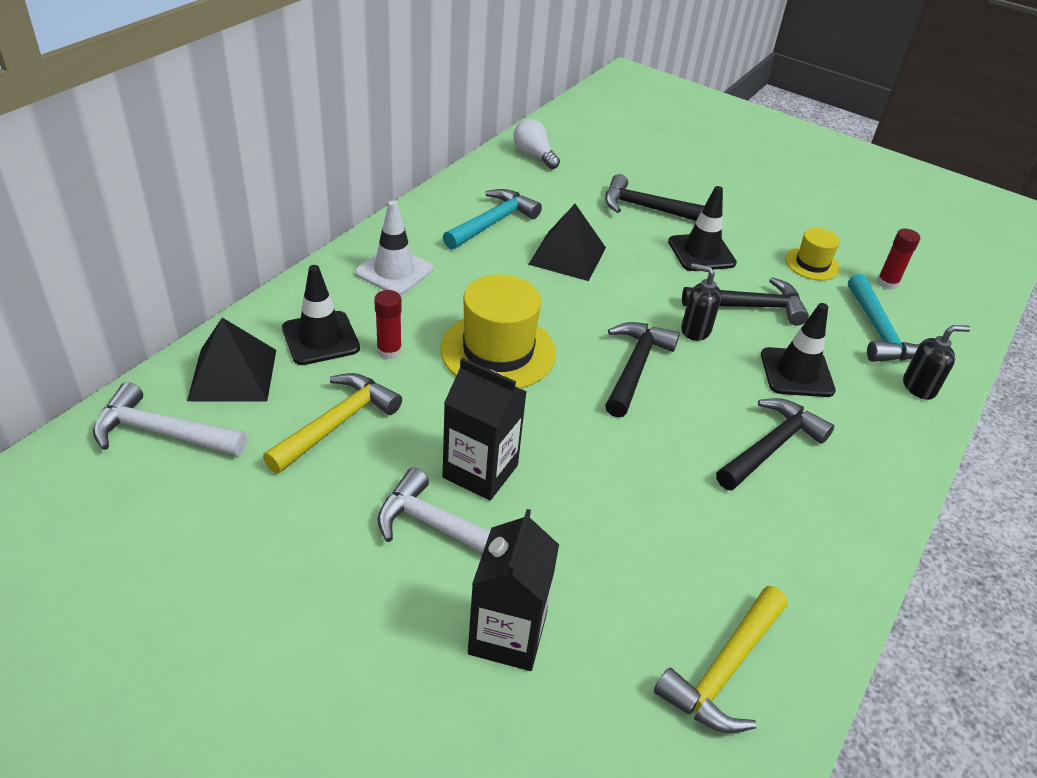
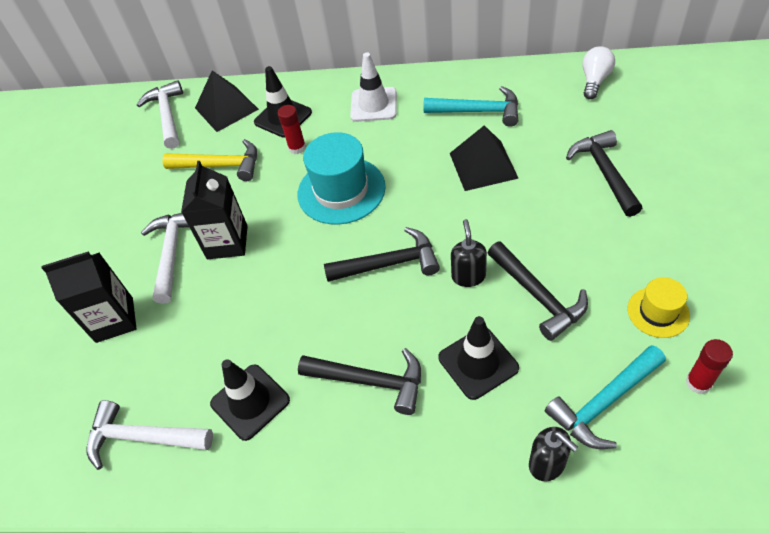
camera: 70 degrees right, 10 degrees up
yellow hat [440,274,556,389] -> turquoise hat [298,132,386,225]
yellow hammer [654,586,788,733] -> white hammer [87,400,213,470]
black traffic cone [668,186,737,271] -> black traffic cone moved to [210,359,290,441]

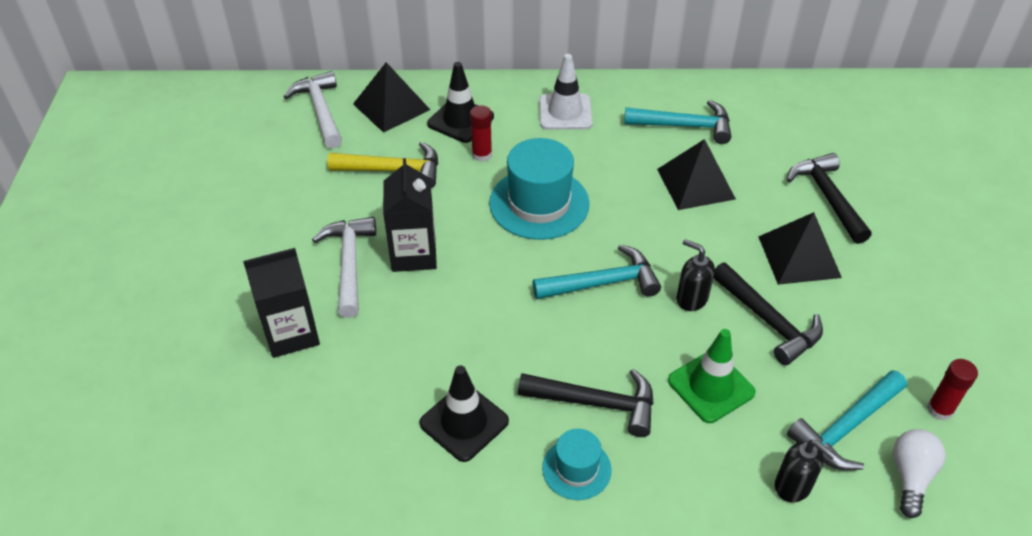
camera: 10 degrees left, 5 degrees down
white hammer [87,400,213,470] -> none
black hammer [324,227,440,282] -> turquoise hammer [533,245,661,299]
black traffic cone [439,316,519,400] -> green traffic cone [668,329,756,423]
black soap dispenser [451,219,487,287] -> black soap dispenser turned 45 degrees counterclockwise [676,239,715,311]
white light bulb [582,46,615,99] -> white light bulb moved to [893,429,946,518]
yellow hat [627,277,690,338] -> none
none -> turquoise hat [542,429,612,500]
none -> black pyramid [758,212,842,285]

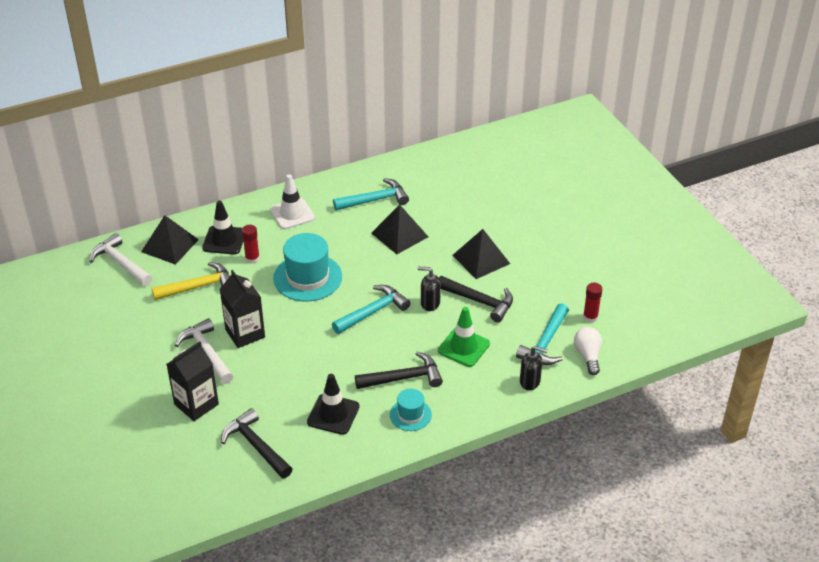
camera: 25 degrees left, 5 degrees down
black hammer [787,153,871,244] -> black hammer moved to [221,408,293,479]

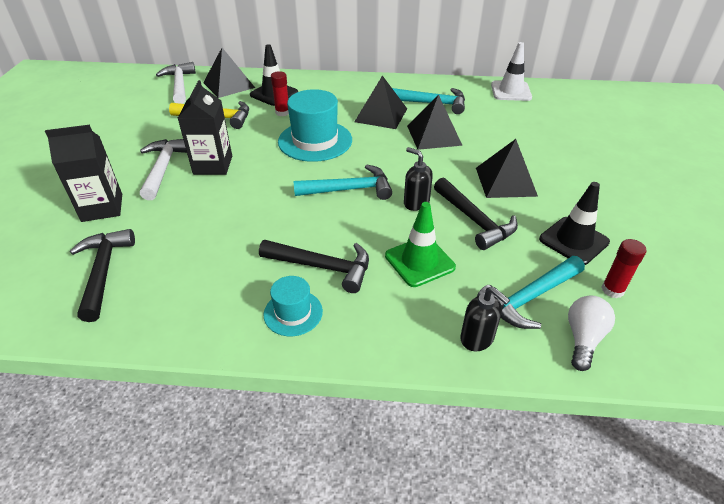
camera: 30 degrees right, 0 degrees up
white traffic cone [270,174,315,229] -> white traffic cone moved to [491,42,532,101]
black traffic cone [307,374,360,435] -> black traffic cone moved to [539,182,610,265]
none -> black pyramid [354,75,407,129]

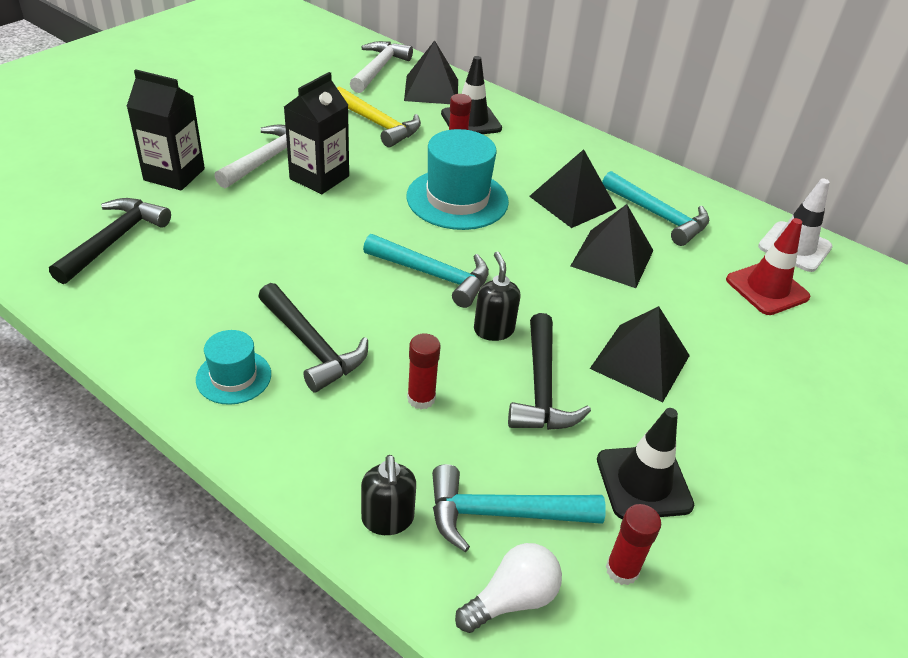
camera: 30 degrees right, 0 degrees up
green traffic cone [385,202,456,287] -> red glue stick [407,333,441,409]
none -> red traffic cone [726,218,810,315]

